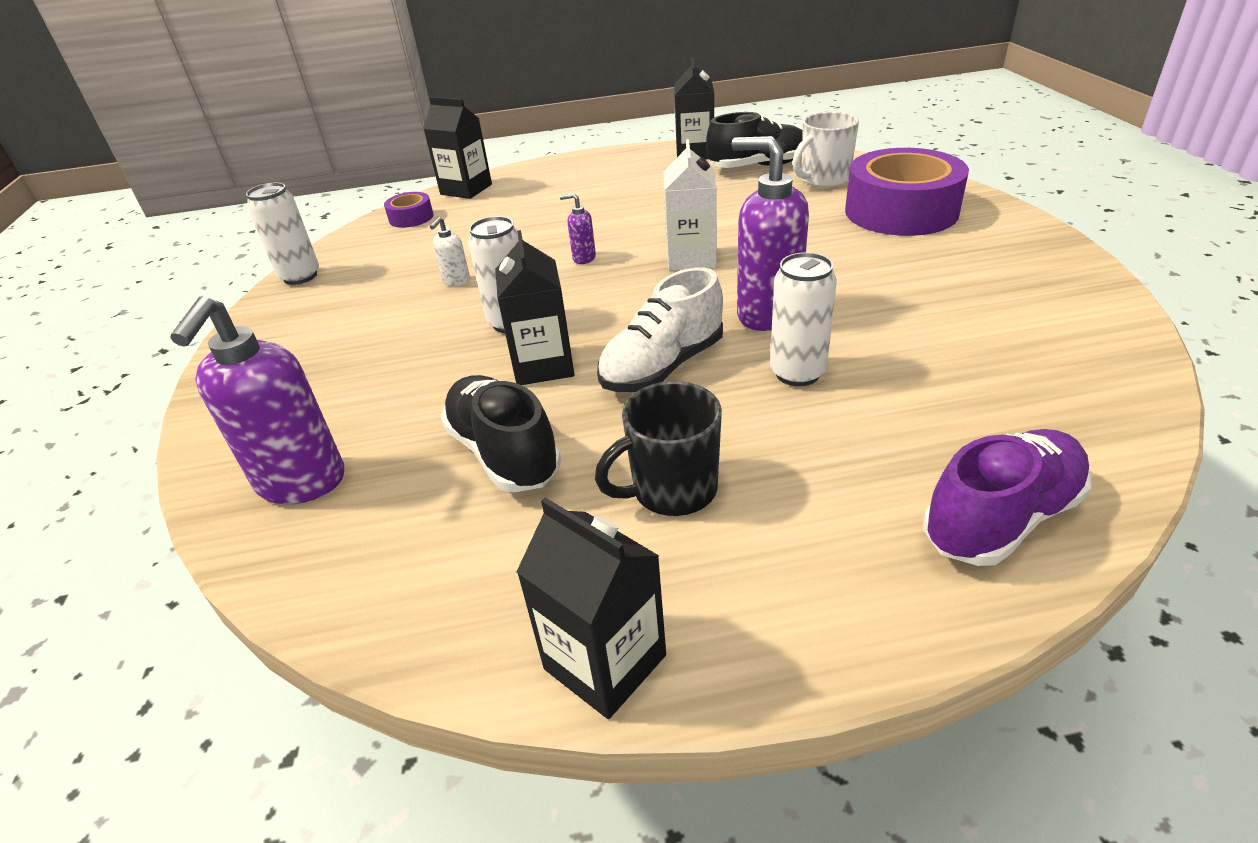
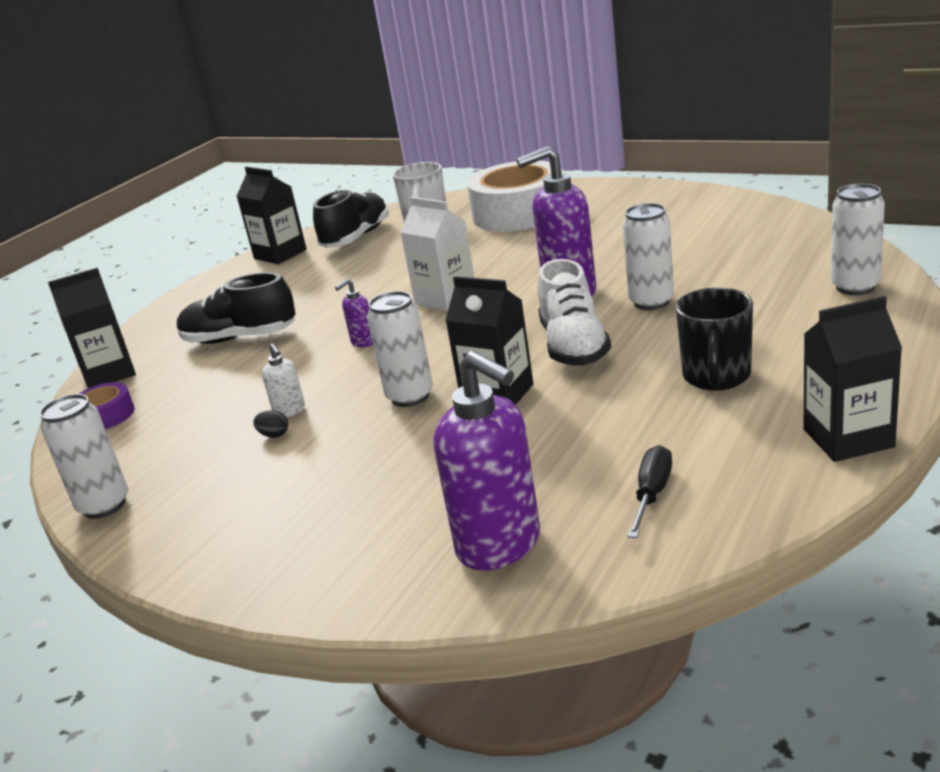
camera: 50 degrees left, 10 degrees down
black shoe [441,375,561,493] -> black shoe moved to [177,272,295,344]
purple tape [845,148,969,236] -> white tape [467,161,562,232]
purple shoe [923,429,1091,566] -> white can [831,184,885,295]
none -> black egg [253,410,288,438]
none -> black screwdriver [627,445,672,538]

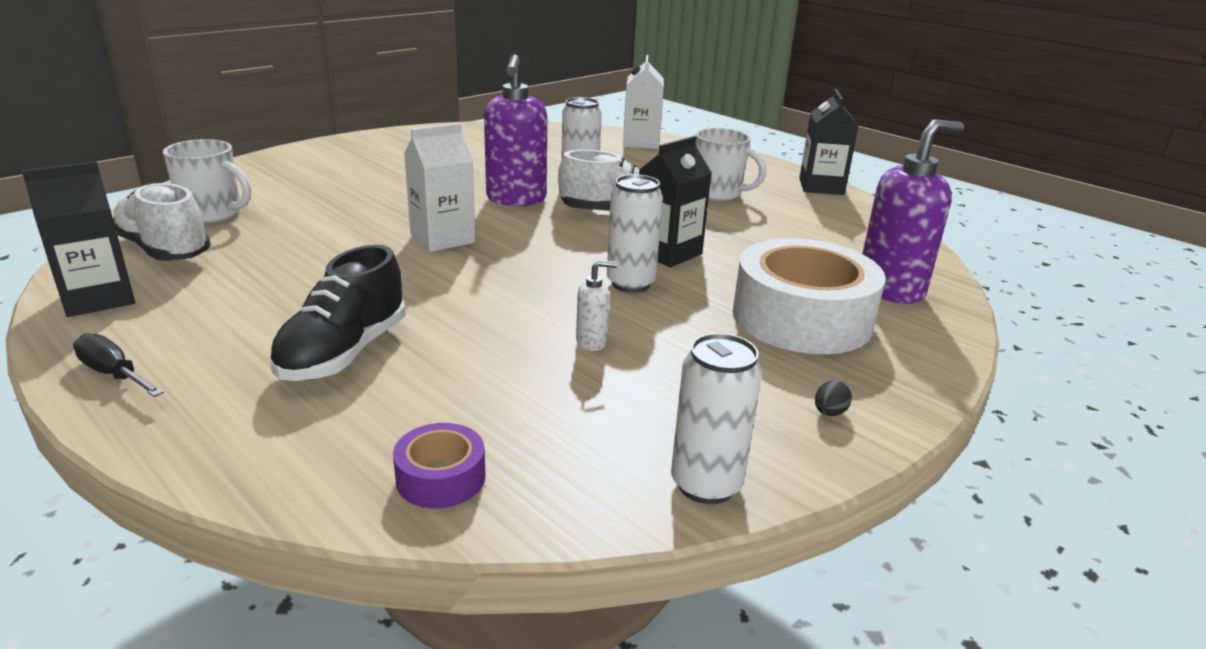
camera: 80 degrees left, 0 degrees up
black carton [48,267,136,388] -> none
black egg [253,410,288,438] -> black egg moved to [815,380,852,416]
black shoe [313,189,389,248] -> white shoe [113,183,211,261]
purple soap dispenser [335,279,373,347] -> none
white tape [467,161,562,232] -> white tape moved to [733,238,886,354]
black screwdriver [627,445,672,538] -> black screwdriver moved to [73,333,164,397]
black mug [675,287,753,391] -> white mug [695,128,766,201]
white can [831,184,885,295] -> white carton [623,55,664,149]

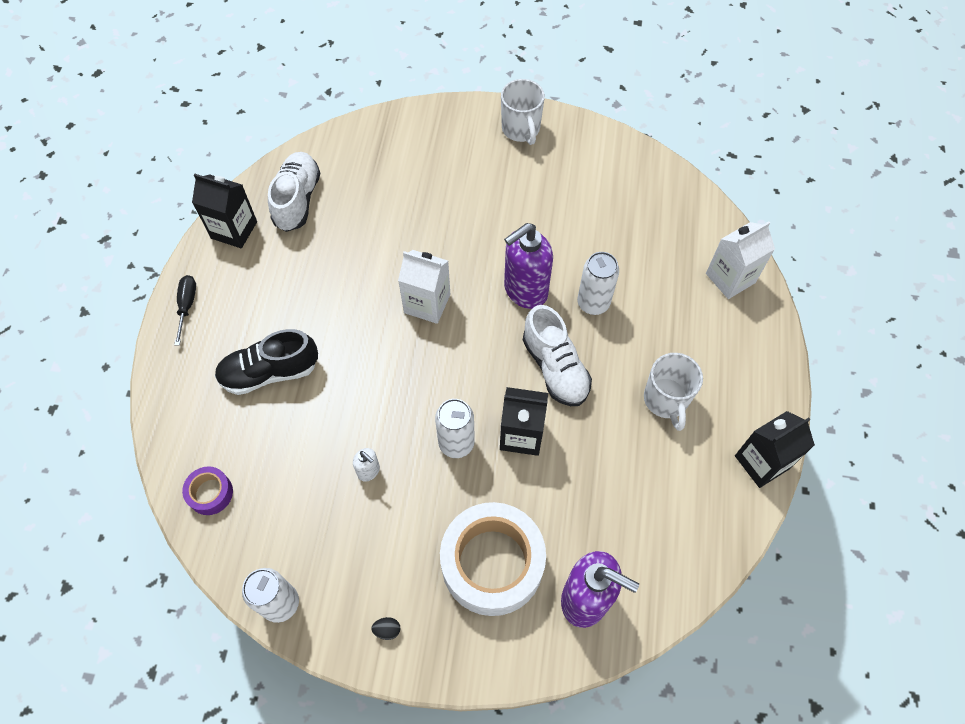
camera: 55 degrees right, 35 degrees up
white mug [163,139,251,223] -> white mug moved to [501,79,545,145]

